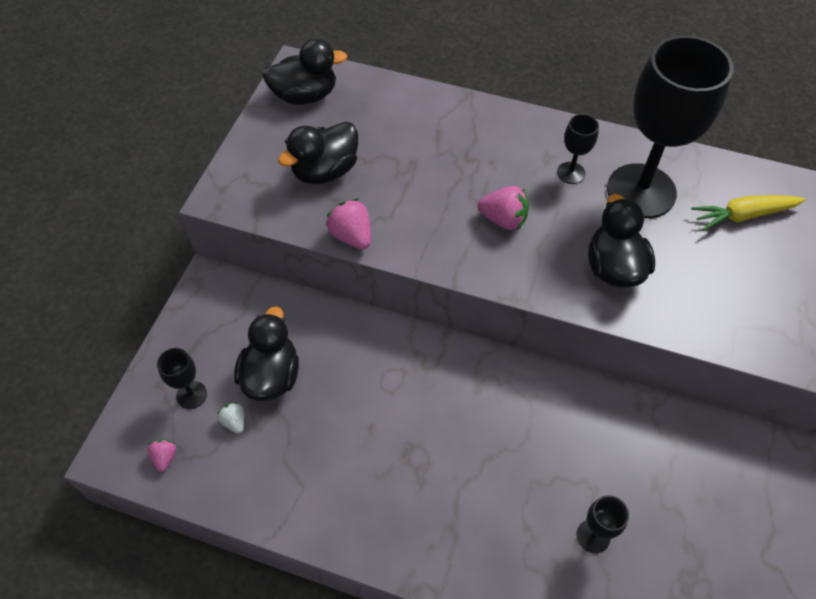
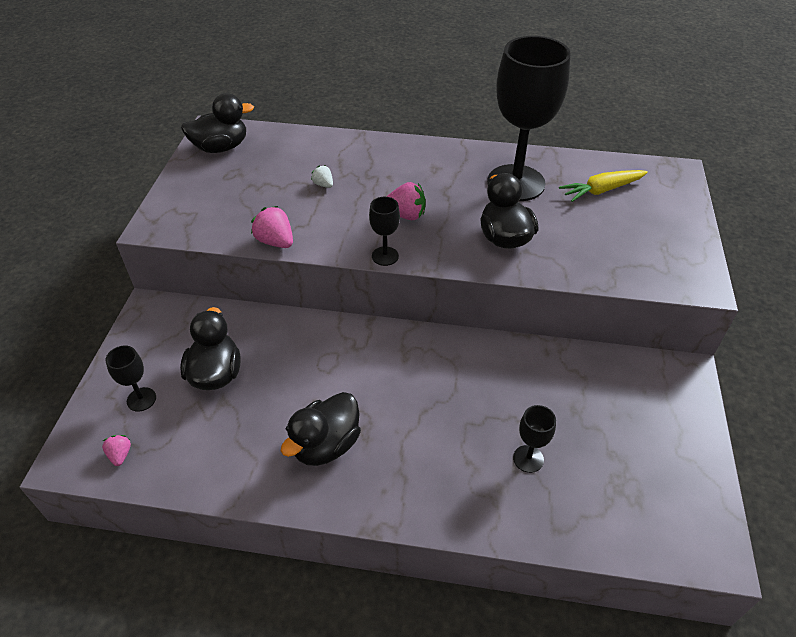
camera: 10 degrees left, 10 degrees down
white strawberry [217,402,244,434] -> white strawberry moved to [311,165,333,188]
black duck [278,122,358,184] -> black duck moved to [281,392,361,466]
black goblet [557,114,599,184] -> black goblet moved to [369,197,400,266]

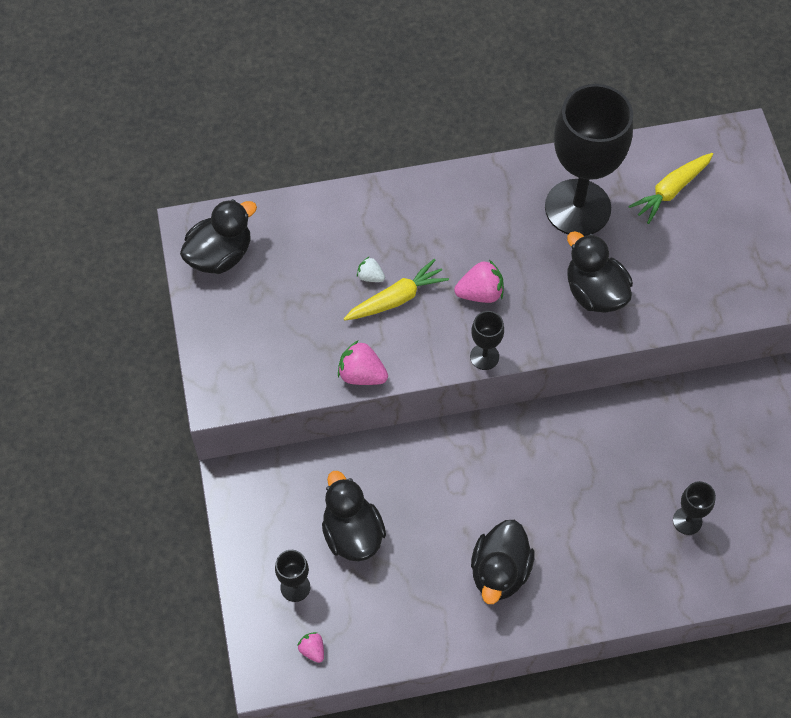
camera: 20 degrees left, 15 degrees up
none -> yellow carrot [344,259,449,320]

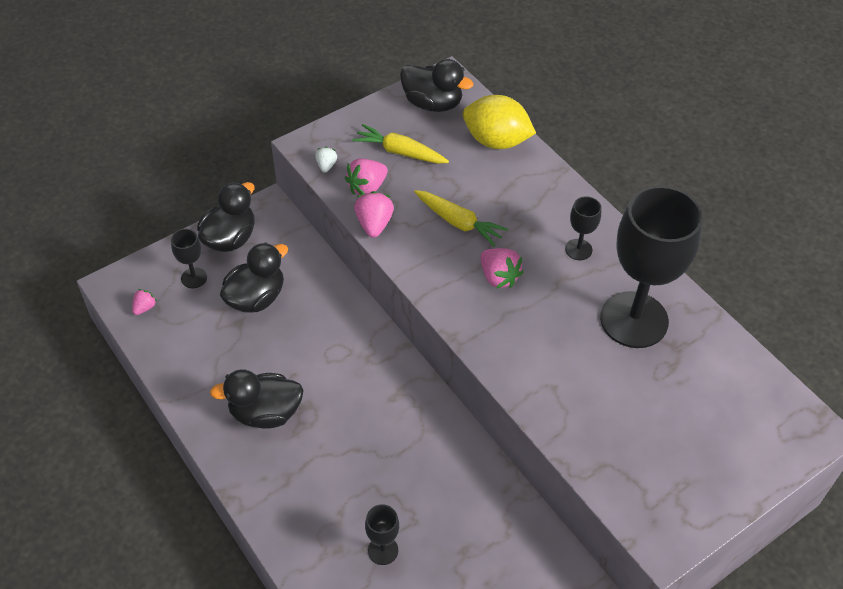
camera: 65 degrees right, 10 degrees down
white strawberry [357,256,385,282] -> white strawberry moved to [315,147,337,173]
black goblet [470,311,504,370] -> black goblet moved to [565,196,601,260]
black duck [567,231,633,313] -> black duck moved to [197,182,255,252]
yellow carrot [628,153,713,224] -> yellow carrot moved to [352,124,449,164]
none -> pink strawberry [345,158,388,195]
none -> yellow lemon [463,95,536,149]

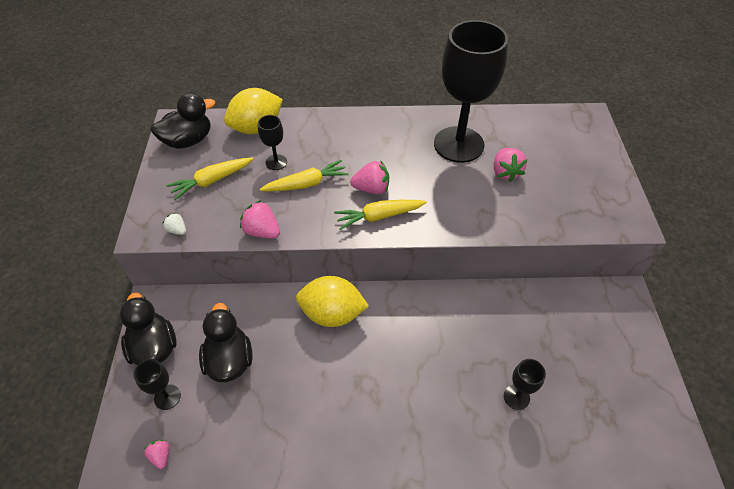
camera: 55 degrees left, 0 degrees up
black duck [210,369,304,429] -> none
pink strawberry [345,158,388,195] -> pink strawberry moved to [494,148,528,182]
black goblet [565,196,601,260] -> black goblet moved to [258,115,287,170]
none -> yellow lemon [296,276,369,327]
none -> yellow carrot [334,200,427,230]

